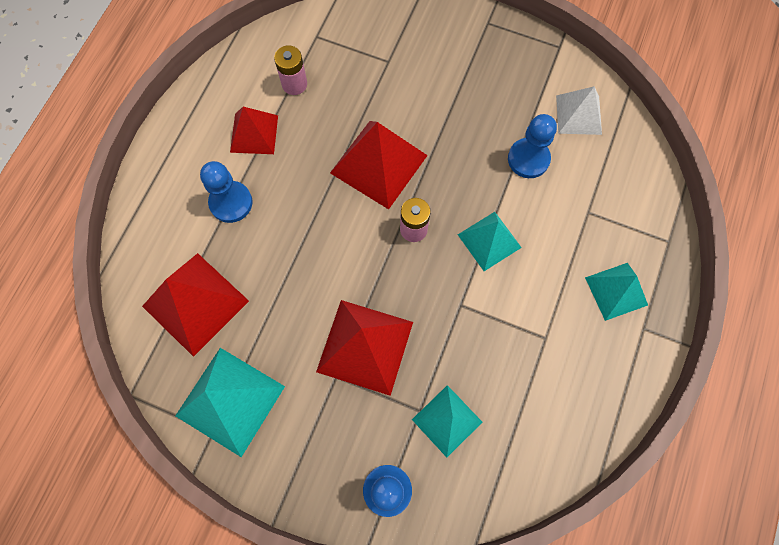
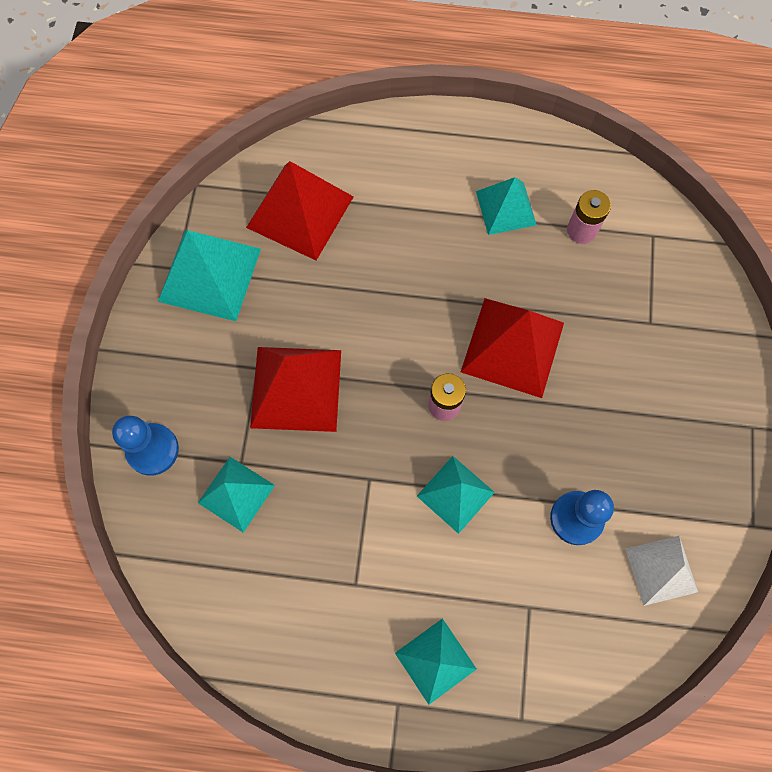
camera: 75 degrees right, 0 degrees up
blue pawn [200,161,252,223] -> none
red pyramid [230,107,278,154] -> turquoise pyramid [476,177,537,235]

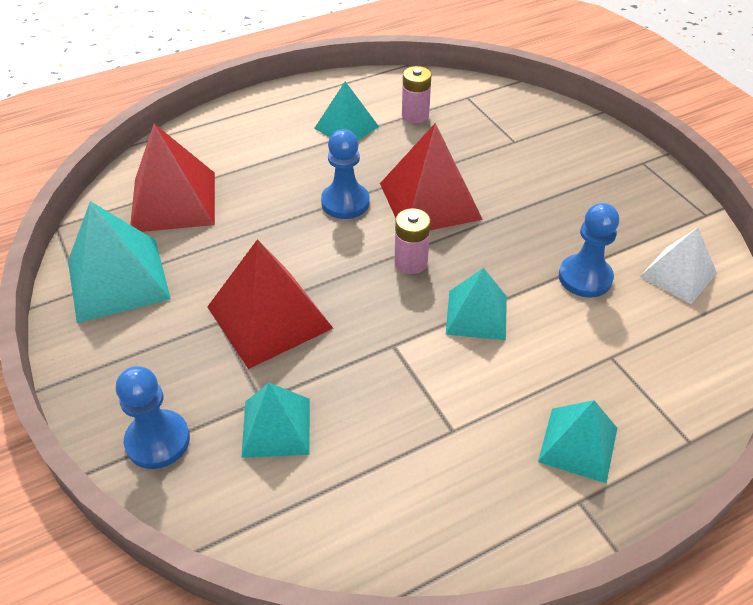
camera: 35 degrees left, 25 degrees down
none -> blue pawn [321,129,370,219]

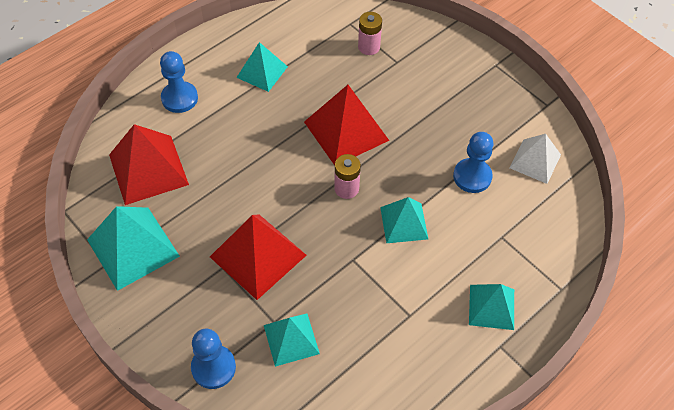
camera: 15 degrees left, 10 degrees up
blue pawn [321,129,370,219] -> blue pawn moved to [160,51,198,113]
pink battery [402,66,432,123] -> pink battery moved to [358,12,382,55]

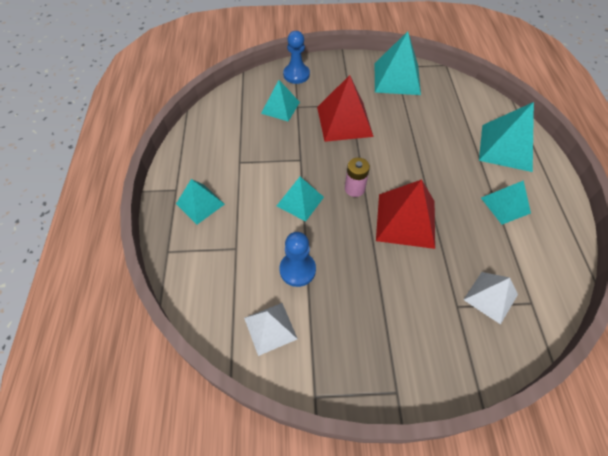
camera: 130 degrees right, 0 degrees up
red pyramid [109,124,189,205] -> none
blue pawn [160,51,198,113] -> turquoise pyramid [479,102,534,172]
pink battery [358,12,382,55] -> white pyramid [464,272,518,324]

